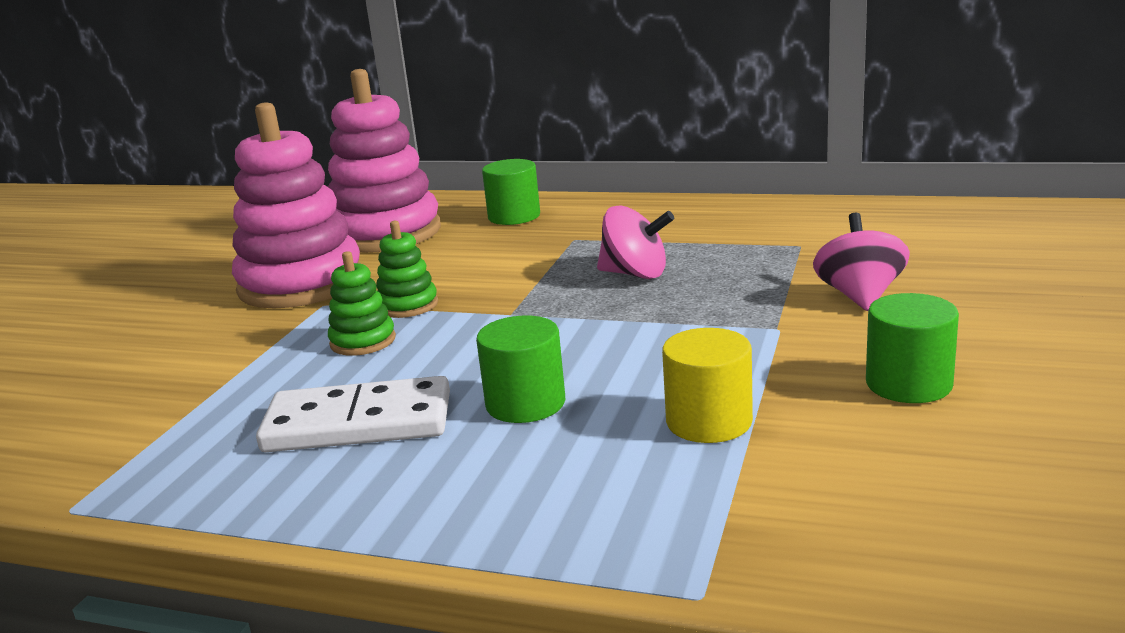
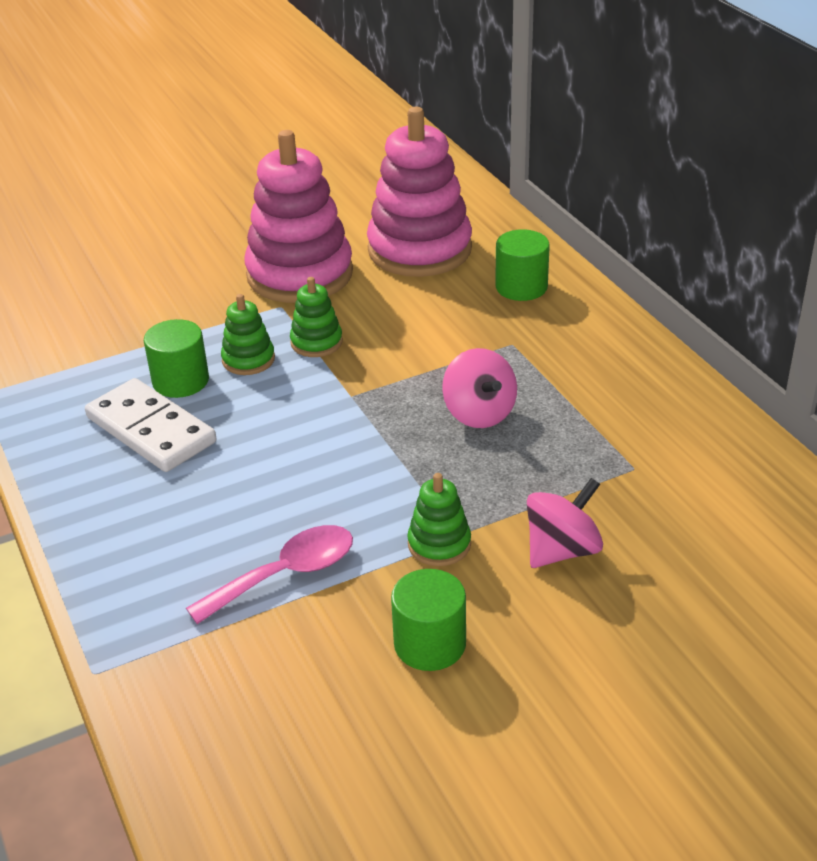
camera: 45 degrees right, 15 degrees up
green cylinder [476,315,565,423] -> green cylinder moved to [144,319,209,398]
yellow cylinder [662,328,753,443] -> pink spoon [186,525,353,624]
none -> green stacking toy [407,473,471,566]

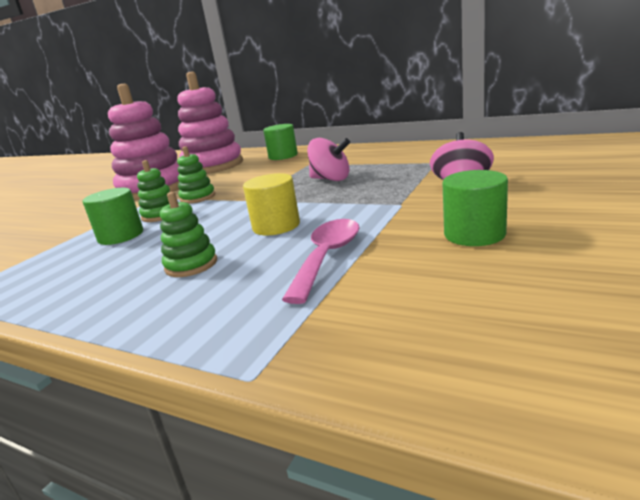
camera: 35 degrees left, 15 degrees down
white domino [85,378,216,472] -> none
green stacking toy [407,473,471,566] -> green stacking toy moved to [160,192,217,277]
none -> yellow cylinder [243,173,300,235]

